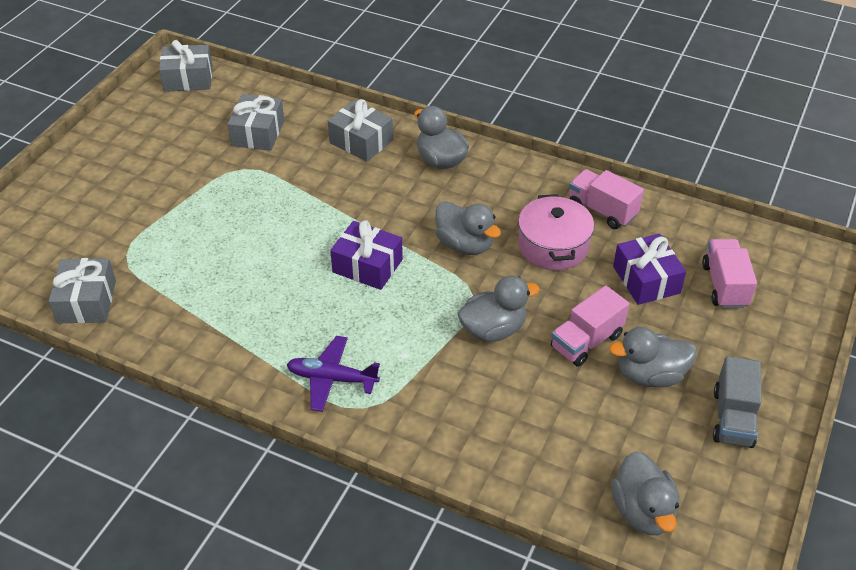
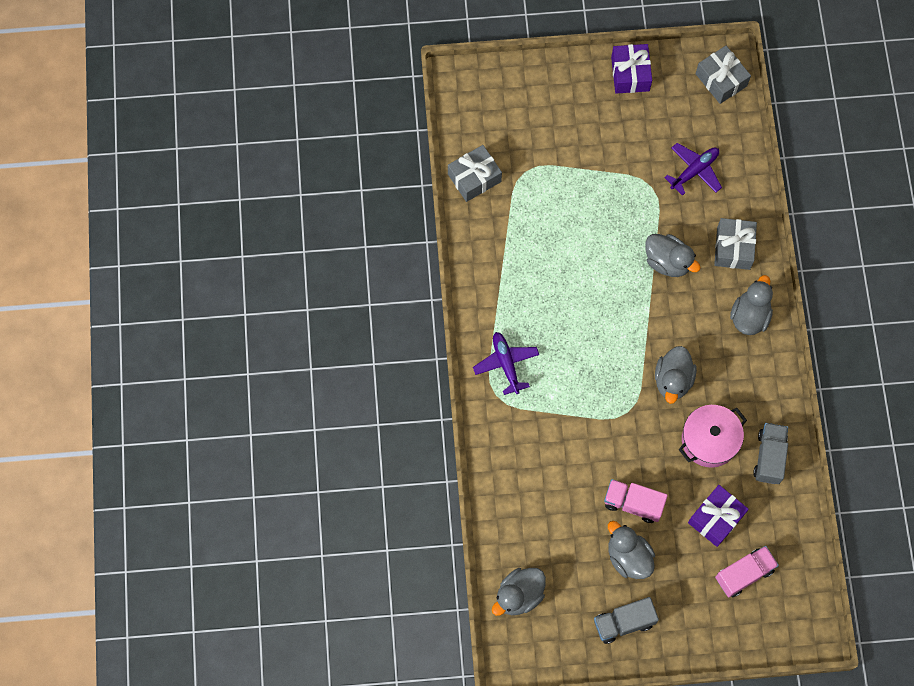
camera: 60 degrees right, 25 degrees up
grey gift [227,94,284,151] -> purple plane [664,143,722,196]
purple gift [330,220,403,290] -> purple gift moved to [611,44,652,94]
grey duck [458,276,540,342] -> grey duck moved to [645,234,701,277]
pink truck [569,169,644,229] -> grey truck [753,423,788,484]

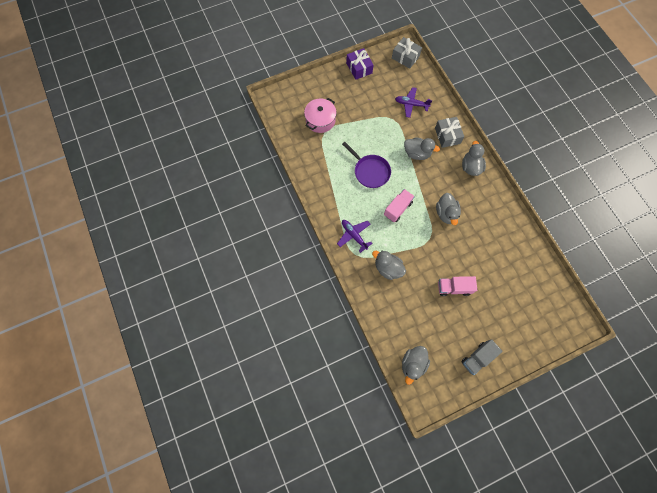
camera: 20 degrees left, 0 degrees up
grey gift [448,145,502,202] -> none
grey duck [608,521,655,579] -> grey duck moved to [372,250,406,280]
purple plane [664,143,722,196] -> purple plane turned 105 degrees counterclockwise [395,87,432,118]
pink pot [679,405,747,468] -> pink pot moved to [304,98,337,133]
purple gift [688,485,749,547] -> none
pink truck [715,546,779,597] -> pink truck moved to [384,189,415,222]
grey truck [753,423,788,484] -> none
none -> purple pan [342,142,391,188]

